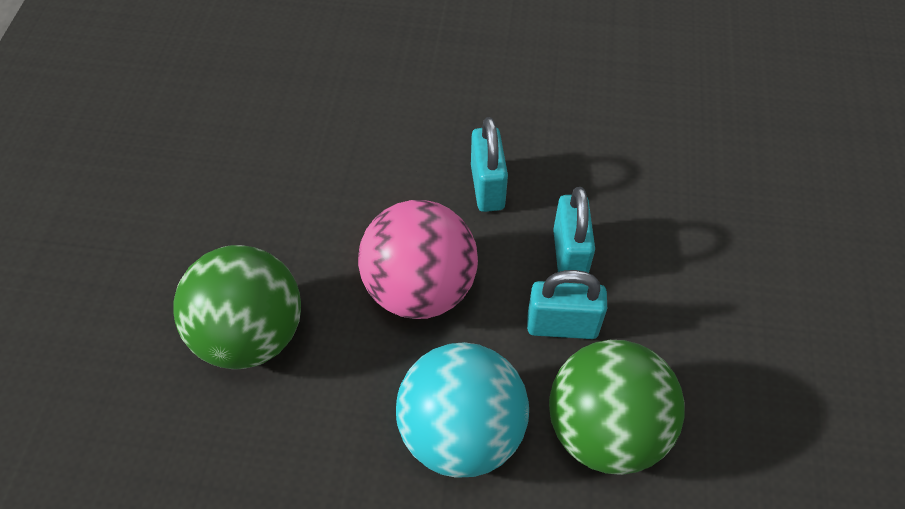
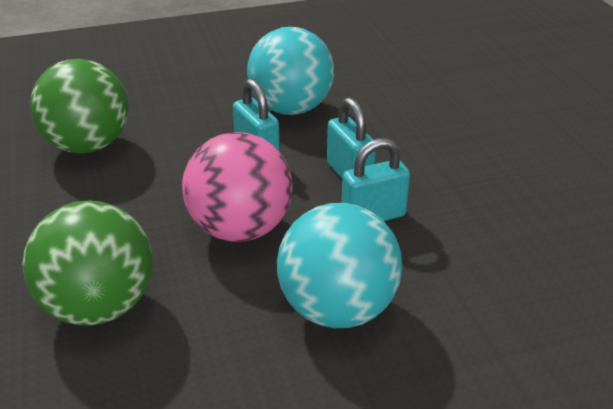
camera: 25 degrees left, 20 degrees down
green ball [549,340,685,475] -> green ball moved to [30,59,129,153]
none -> turquoise ball [247,27,334,115]

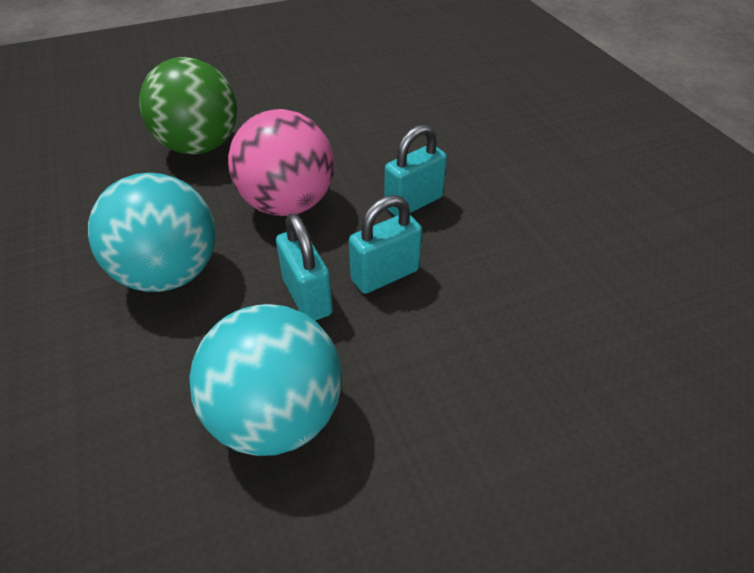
camera: 85 degrees right, 10 degrees up
green ball [30,59,129,153] -> none
turquoise ball [247,27,334,115] -> turquoise ball moved to [189,304,341,456]

